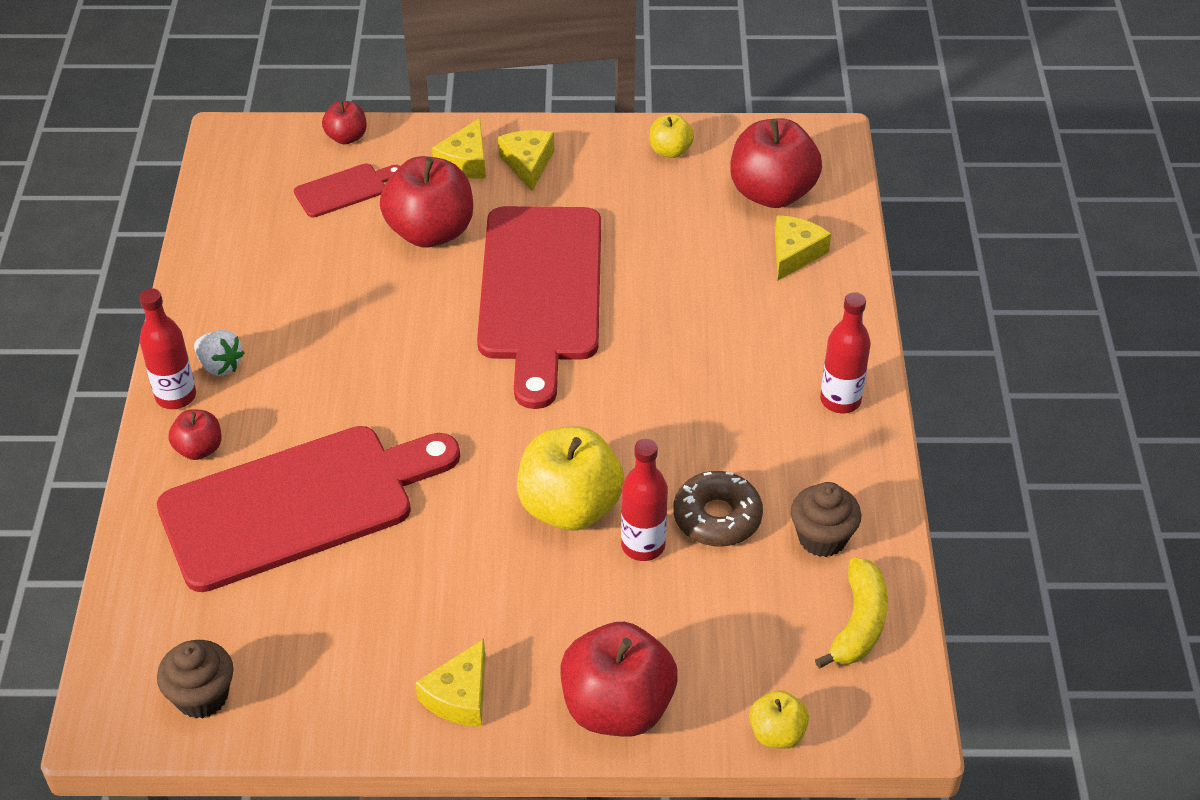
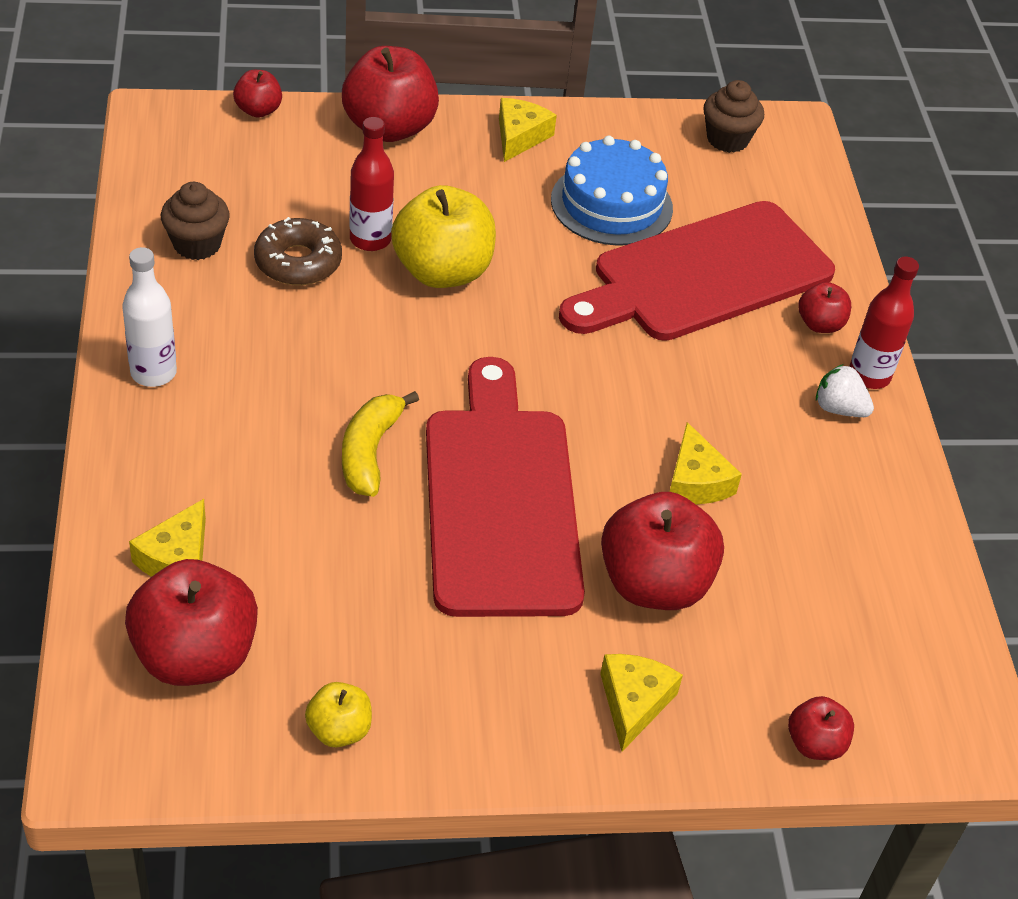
camera: 170 degrees right, 0 degrees up
red cutting board [294,163,400,218] -> none
yellow cheese [498,130,554,191] -> yellow cheese moved to [670,422,742,504]
yellow apple [749,690,809,749] -> red apple [233,70,282,118]
yellow banana [815,557,888,669] -> yellow banana moved to [342,391,419,497]
red bottle [820,292,871,413] -> white bottle [122,247,177,387]
none -> blue cake [551,136,673,246]

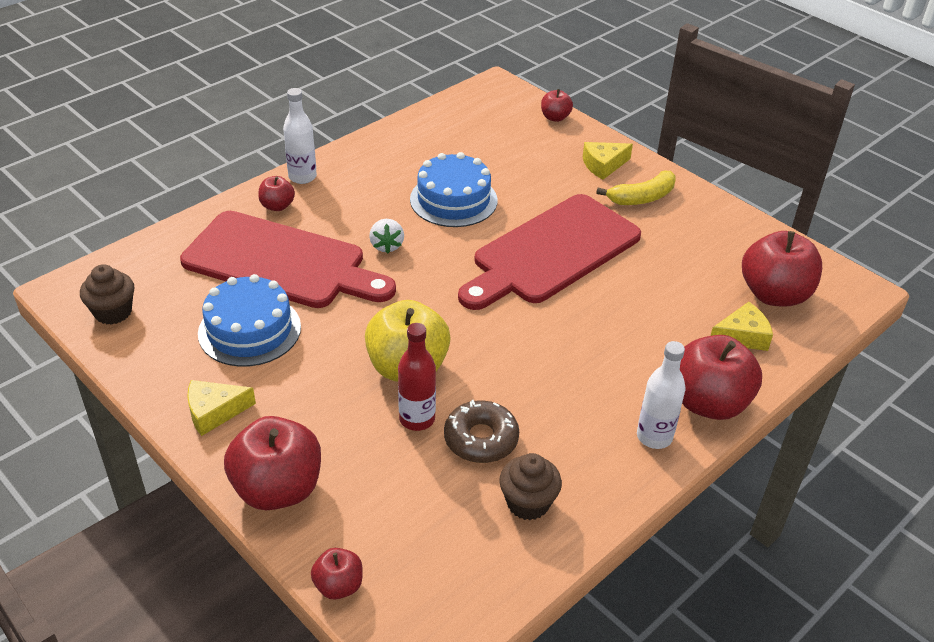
camera: 125 degrees left, 5 degrees down
yellow apple [305,682,372,748] -> none
yellow banana [342,391,419,497] -> yellow banana moved to [596,171,676,205]
red apple [601,492,724,610] -> red apple moved to [680,335,762,420]
yellow cheese [670,422,742,504] -> blue cake [410,152,497,227]
white strawberry [816,364,874,417] -> white strawberry moved to [369,219,404,253]
red bottle [849,257,919,389] -> white bottle [283,88,317,184]

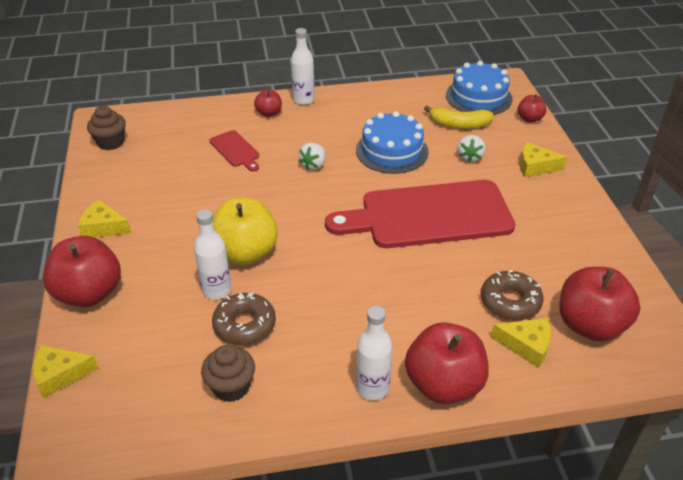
camera: 35 degrees right, 0 degrees up
red cutting board [180,211,396,308] -> red cutting board [209,130,259,172], size x0.43
blue cake [198,274,301,367] -> blue cake moved to [446,61,512,115]
red apple [311,548,363,599] -> yellow cheese [33,345,99,398]
red bottle [398,323,436,431] -> white bottle [194,209,231,300]
yellow banana [596,171,676,205] -> yellow banana moved to [424,105,494,129]
none -> white strawberry [458,135,485,163]
none -> brown donut [481,270,544,321]

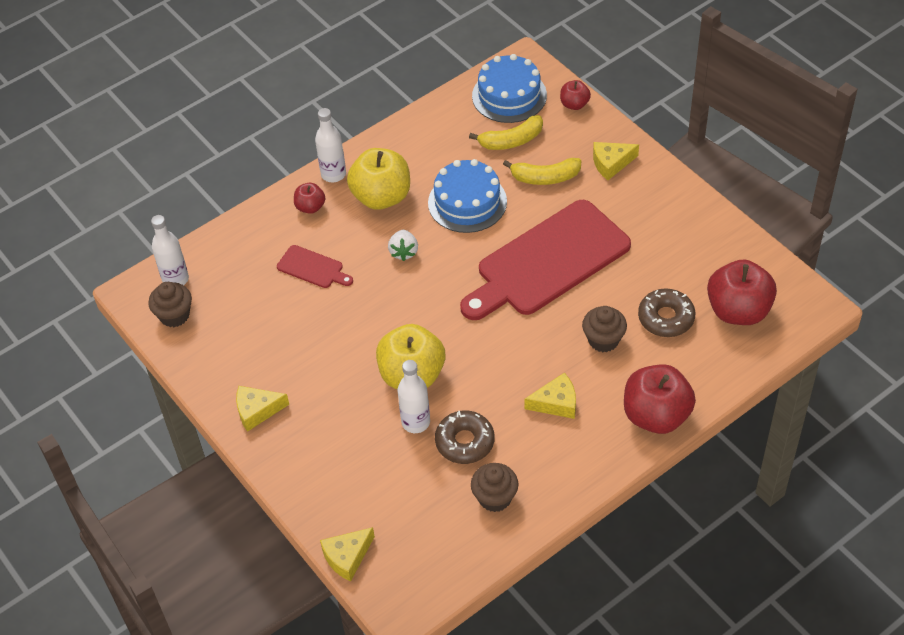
camera: 25 degrees left, 10 degrees up
red apple [43,236,121,307] -> none
white bottle [356,306,392,400] -> white bottle moved to [151,215,189,285]
white strawberry [458,135,485,163] -> yellow banana [503,158,581,185]
yellow cheese [491,318,551,368] -> yellow cheese moved to [525,372,576,419]
none -> yellow apple [347,148,410,210]
none -> brown cupcake [582,306,627,352]

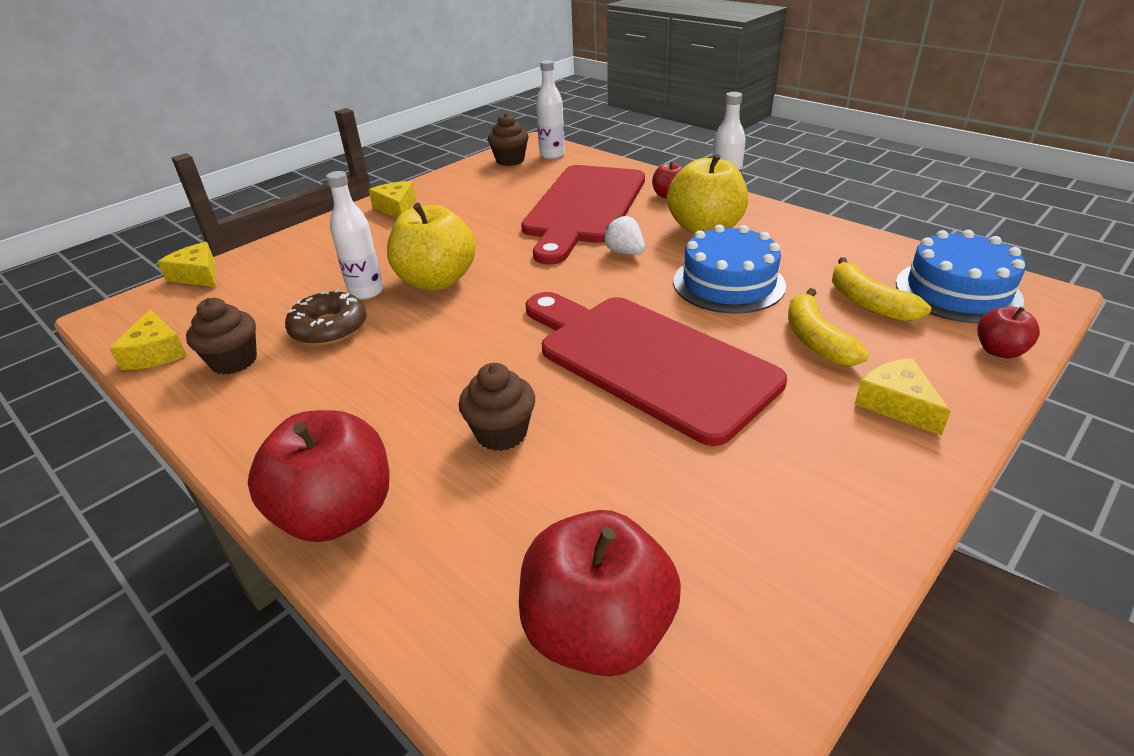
camera: 80 degrees right, 15 degrees down
red cutting board [277,245,353,288] -> red cutting board [521,165,645,264], size x2.35
white strawberry [388,230,418,261] -> white strawberry turned 60 degrees clockwise [604,215,645,255]
yellow cheese [525,372,576,419] -> yellow cheese moved to [109,309,187,370]
brown donut [638,289,695,337] -> none

